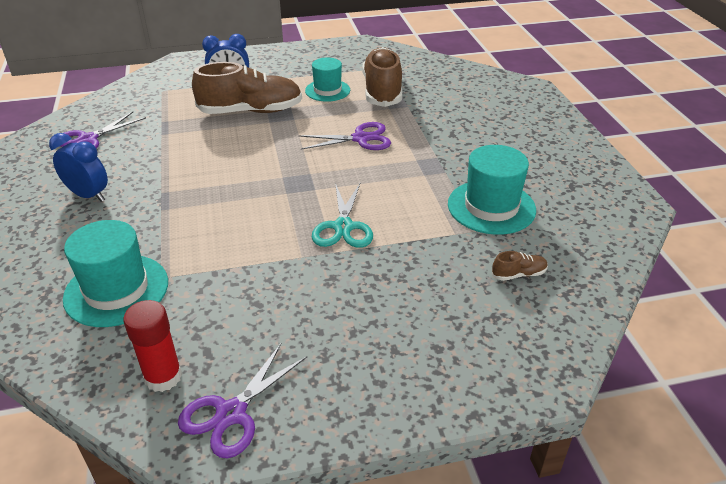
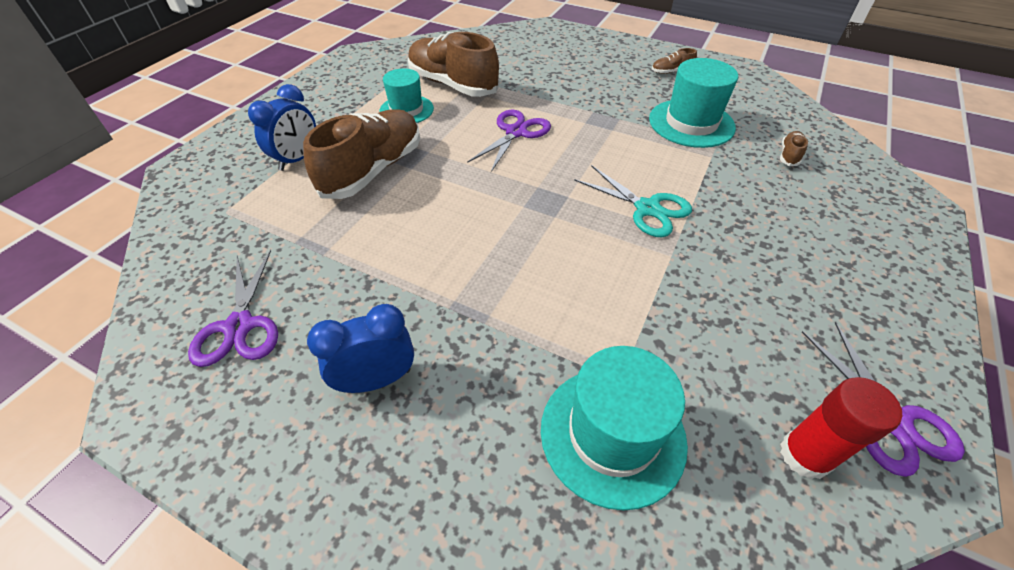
camera: 50 degrees left, 10 degrees up
none -> brown shoe [652,48,697,74]

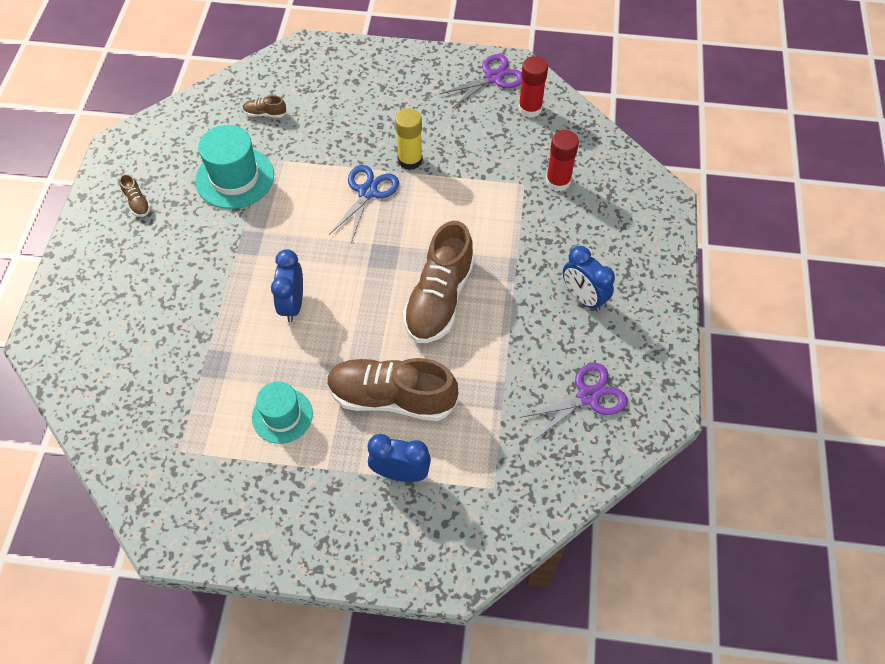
camera: 110 degrees left, 10 degrees up
brown shoe [408,32,499,97] -> brown shoe moved to [403,221,475,343]
purple scissors [467,110,551,172] -> blue clock [271,249,303,322]
turquoise hat [541,346,688,511] -> red glue stick [546,130,579,191]
turquoise scissors [574,165,692,237] -> blue scissors [329,165,399,243]
none -> yellow glue stick [395,108,423,170]

